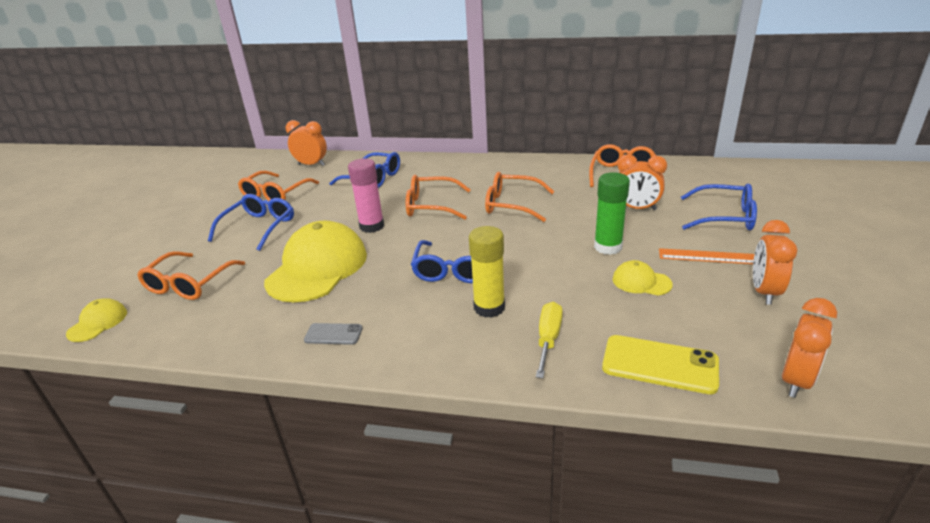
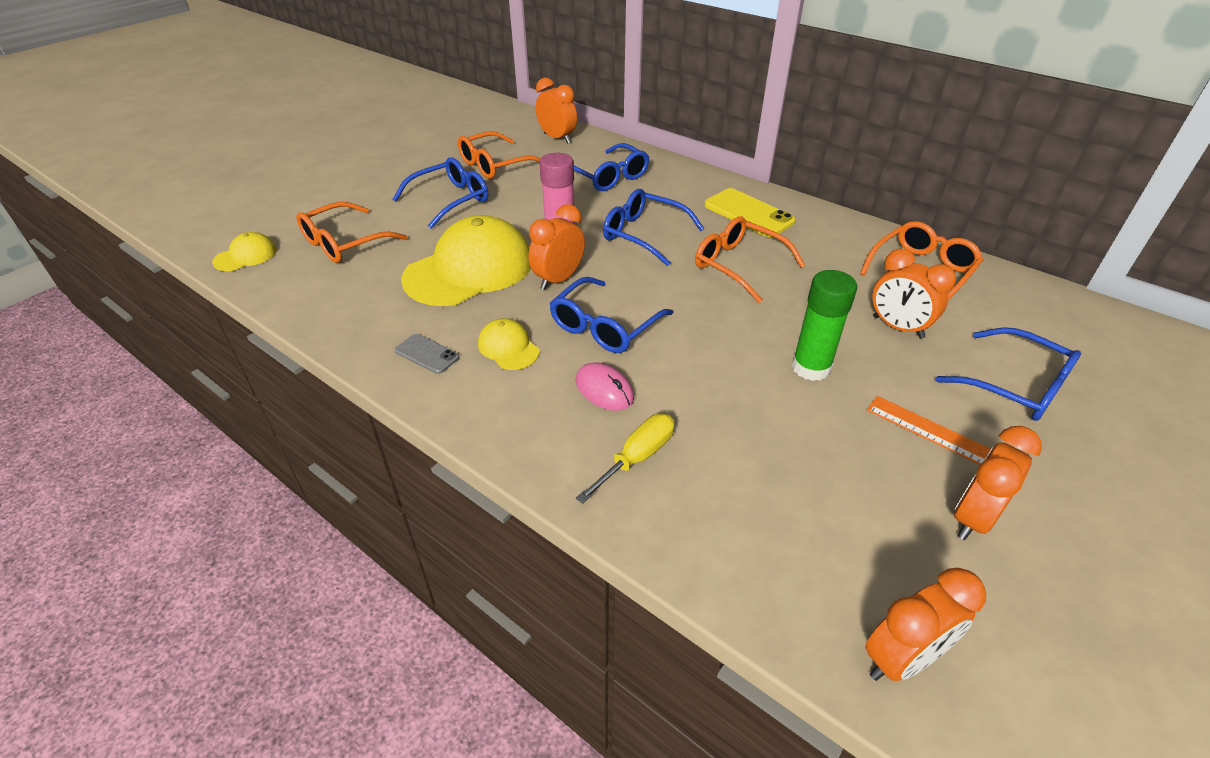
camera: 25 degrees right, 10 degrees up
orange glasses [406,175,471,220] -> blue glasses [603,189,704,266]
yellow glue stick [469,226,505,318] -> pink mouse [576,362,634,411]
yellow phone [602,335,719,394] -> yellow phone moved to [704,188,795,237]
yellow cap [613,260,673,295] -> yellow cap moved to [478,318,540,370]
none -> orange clock [528,204,585,290]

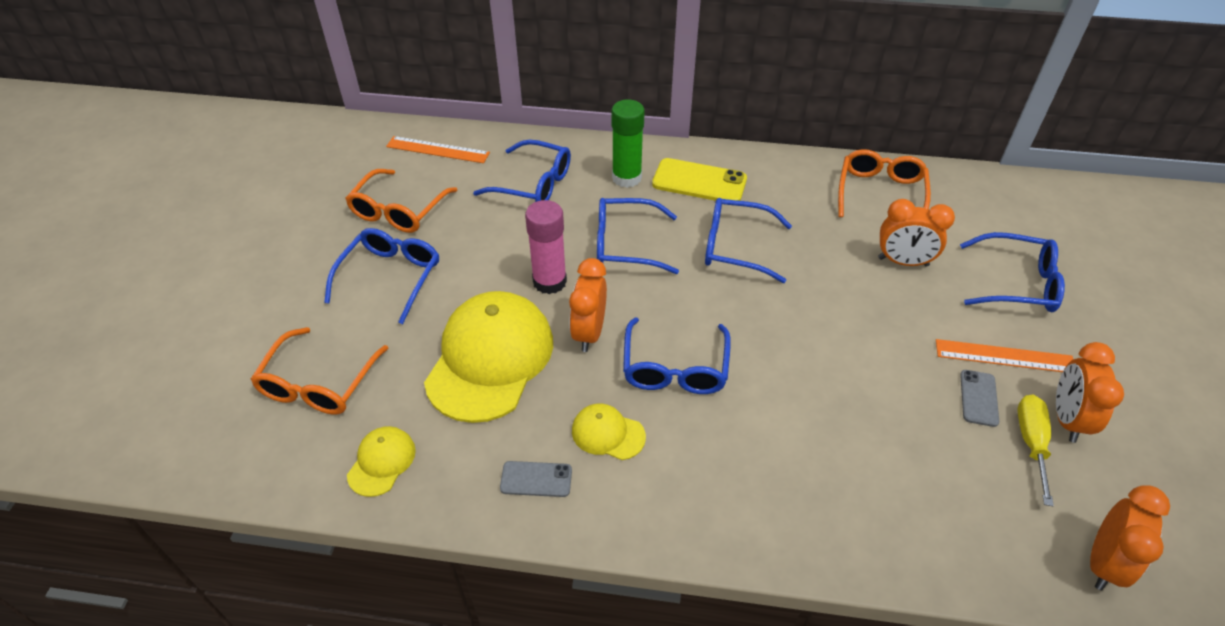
camera: 30 degrees left, 5 degrees up
yellow cap [212,232,277,271] -> yellow cap moved to [347,426,416,497]
orange clock [535,78,577,144] -> orange ruler [386,136,490,163]
pink mouse [576,362,634,411] -> none
yellow screwdriver [576,414,674,504] -> yellow screwdriver moved to [1017,395,1054,506]
orange glasses [695,216,805,303] -> blue glasses [705,198,792,283]
green glue stick [792,270,857,381] -> green glue stick moved to [612,100,645,188]
none -> grey phone [960,370,999,427]

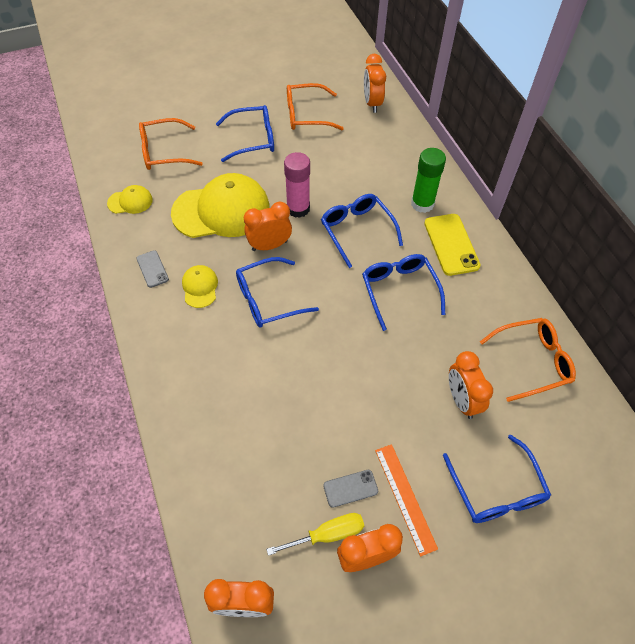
camera: 60 degrees right, 10 degrees up
orange ruler [386,136,490,163] -> orange clock [364,54,386,113]
blue glasses [473,139,571,202] -> none

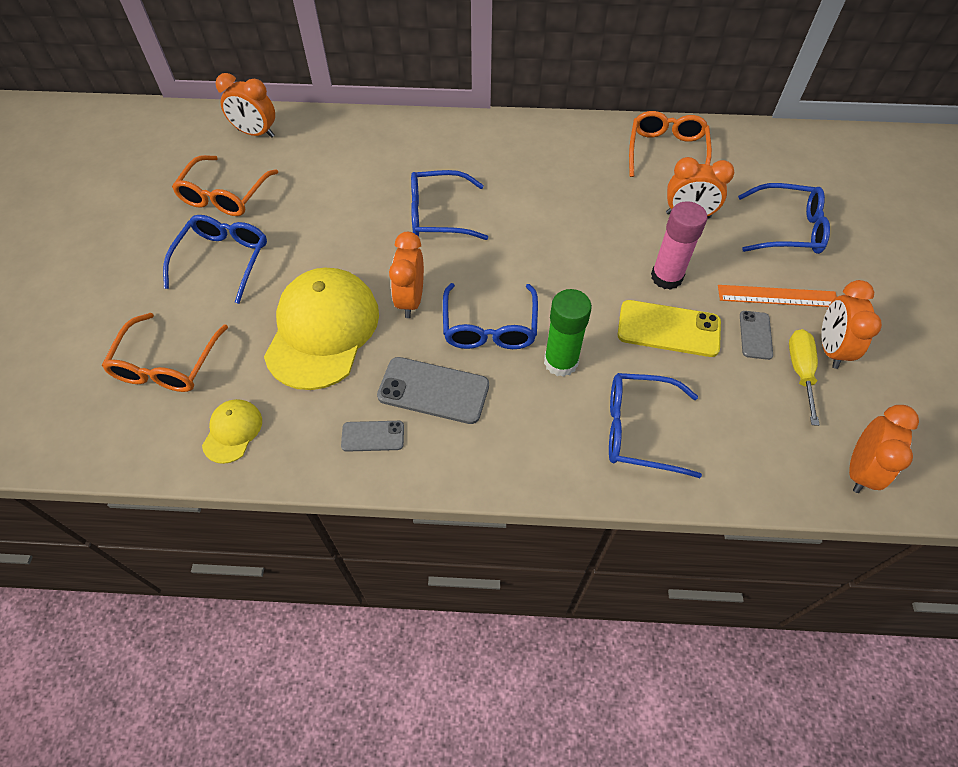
camera: 65 degrees left, 0 degrees up
yellow cap [182,265,218,308] -> grey phone [377,357,489,424]
pink glue stick [284,152,310,218] -> pink glue stick moved to [651,201,707,290]
blue glasses [362,254,445,331] -> blue glasses moved to [609,373,702,478]
green glue stick [411,148,446,213] -> green glue stick moved to [544,289,592,377]
yellow phone [424,214,481,276] -> yellow phone moved to [617,300,721,357]

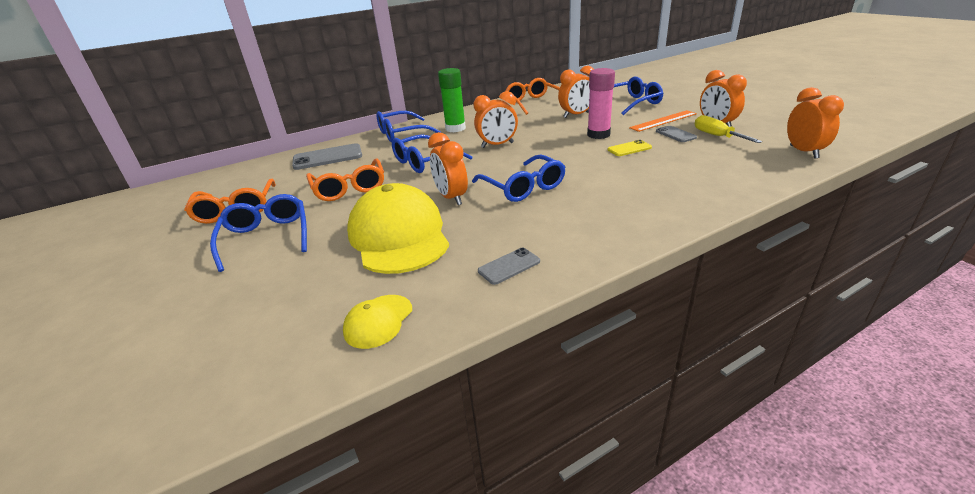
camera: 30 degrees left, 25 degrees down
orange glasses [102,313,228,392] -> orange glasses moved to [306,158,384,201]
yellow cap [202,399,262,464] -> yellow cap turned 135 degrees counterclockwise [343,295,412,349]
orange clock [215,73,275,138] -> orange clock moved to [474,91,518,148]
grey phone [377,357,489,424] -> grey phone moved to [292,143,362,170]
green glue stick [544,289,592,377] -> green glue stick moved to [438,68,466,132]
blue glasses [609,373,702,478] -> blue glasses moved to [376,111,441,142]
yellow phone [617,300,721,357] -> yellow phone [608,140,652,156], size x0.56

